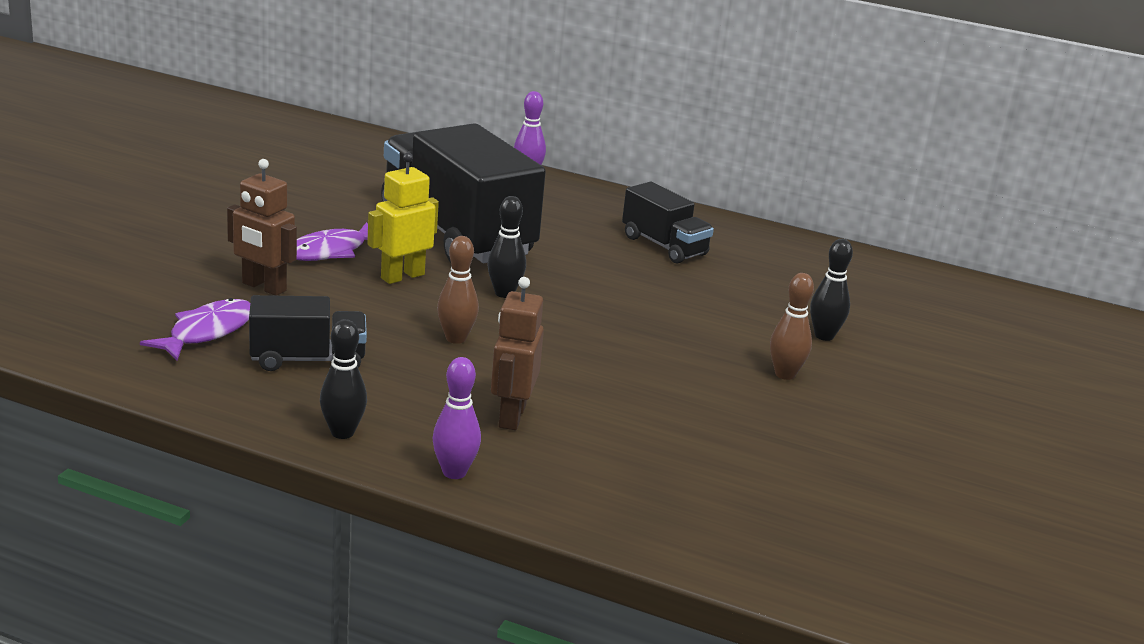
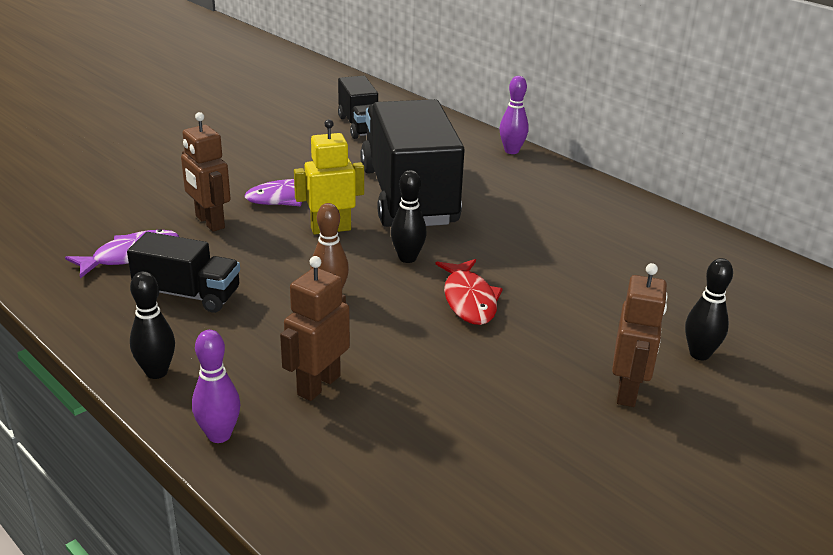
camera: 25 degrees right, 5 degrees up
black truck [622,182,714,264] -> black truck moved to [338,76,378,139]
brown bowling pin [770,273,814,380] -> brown robot [612,263,668,407]
none -> red fish [435,259,502,325]

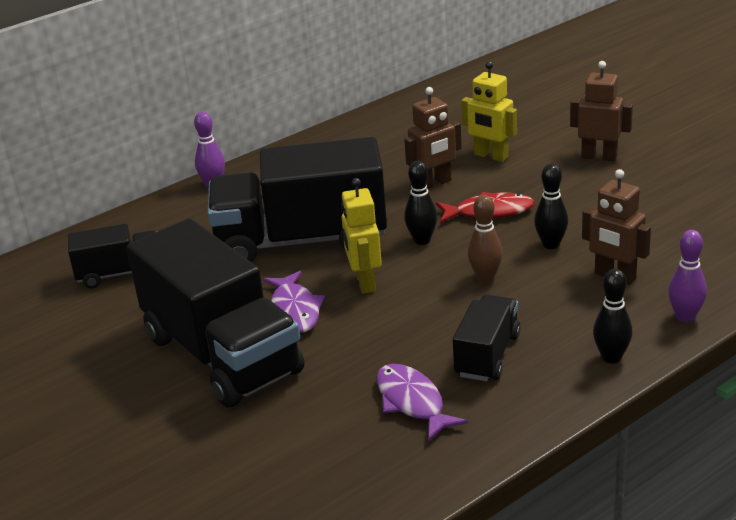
camera: 80 degrees left, 0 degrees up
brown robot [181,112,231,232] -> brown robot moved to [404,87,462,189]
black bowling pin [685,258,733,360] -> black bowling pin moved to [534,163,568,249]
none -> black truck [127,219,304,407]
none -> yellow robot [461,61,517,162]

